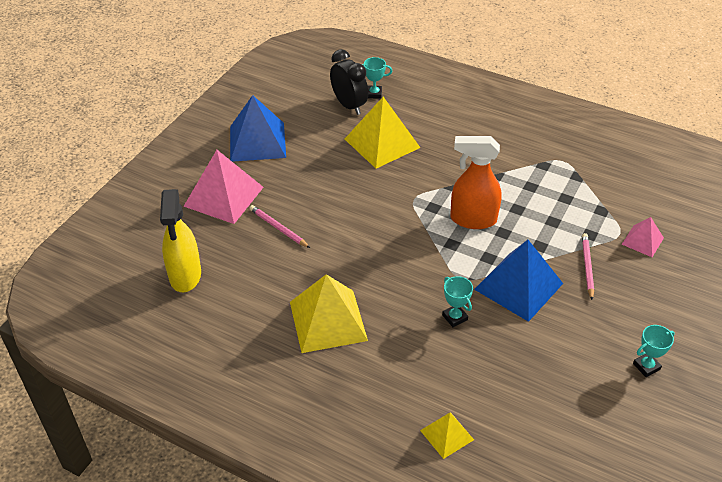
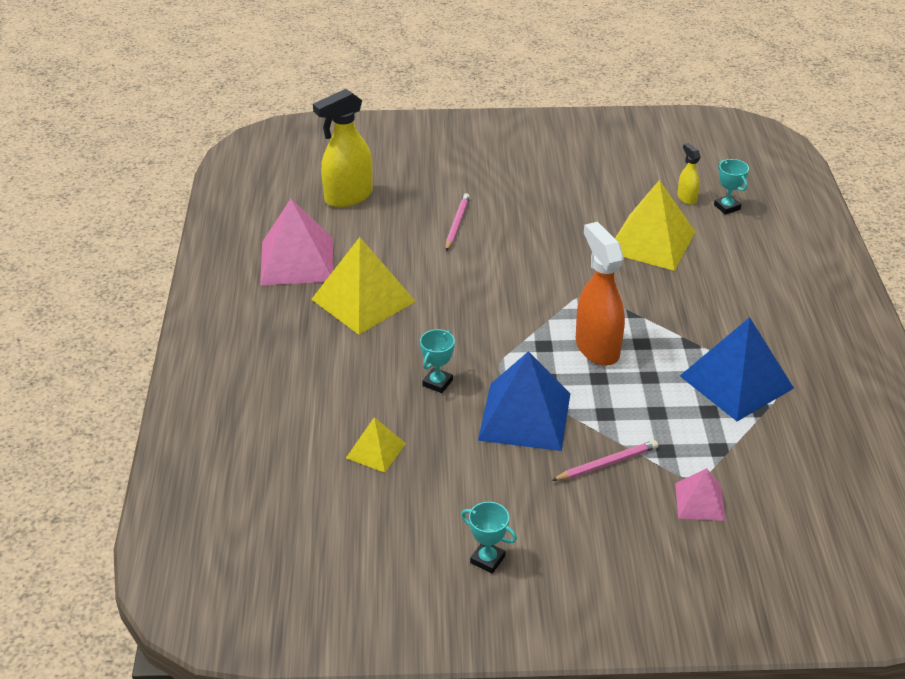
camera: 60 degrees right, 5 degrees down
pink pyramid [183,150,264,224] -> pink pyramid moved to [260,199,333,285]
blue pyramid [230,95,286,162] -> blue pyramid moved to [680,317,794,421]
black clock [330,49,368,115] -> yellow spray bottle [677,143,701,205]
yellow pyramid [420,412,474,459] -> yellow pyramid moved to [346,417,406,473]

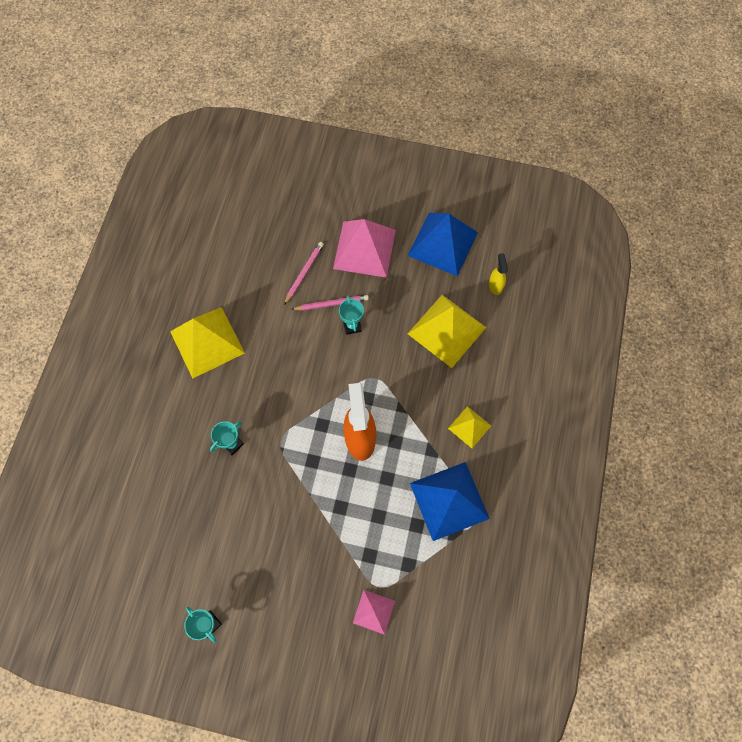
camera: 15 degrees right, 30 degrees up
pink pyramid [260,199,333,285] -> pink pyramid moved to [333,219,396,278]
yellow spray bottle [313,89,373,207] -> none
yellow pyramid [346,417,406,473] -> yellow pyramid moved to [448,406,491,448]
blue pyramid [478,351,570,451] -> blue pyramid moved to [407,213,478,276]
pink pencil [551,440,658,481] -> pink pencil moved to [291,295,369,311]
turquoise trophy [714,159,749,215] -> turquoise trophy moved to [339,295,364,335]

